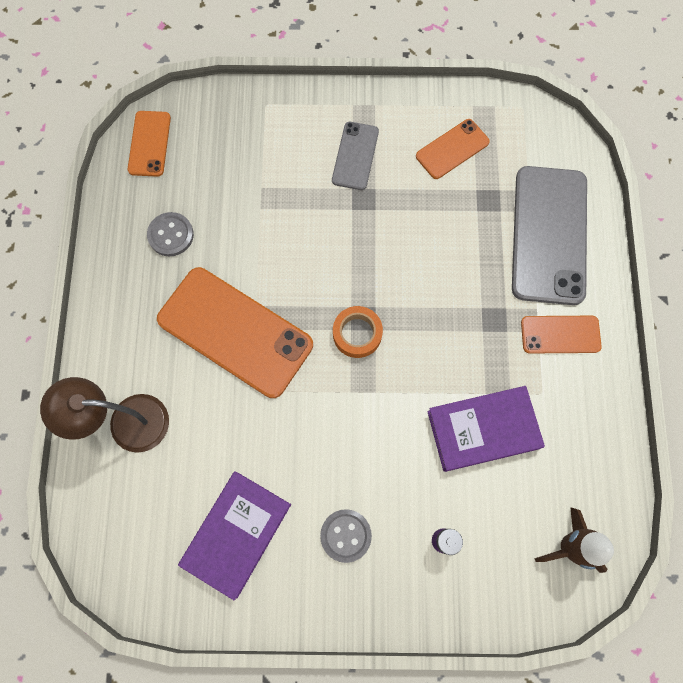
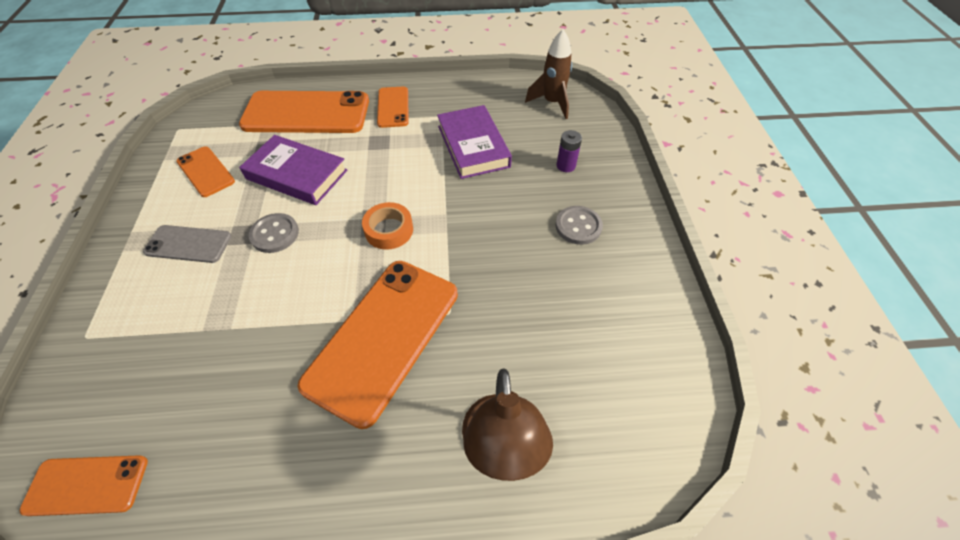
camera: 95 degrees left, 20 degrees down
grey button [147,212,194,257] -> grey button moved to [249,213,299,253]
purple book [178,471,291,600] -> purple book moved to [239,135,348,205]
grey phone [512,166,587,305] -> orange phone [239,91,369,133]

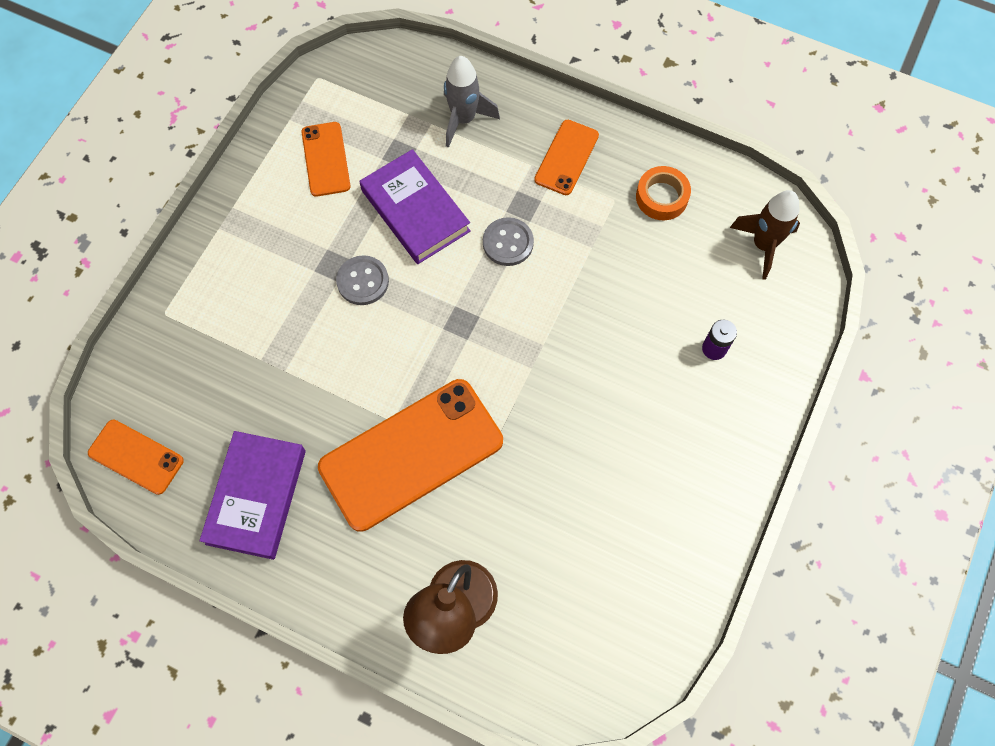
camera: 30 degrees right, 15 degrees up
grey phone [143,225,232,263] -> none
orange phone [239,91,369,133] -> grey rocket [444,56,500,148]
orange tape [362,202,413,250] -> orange tape moved to [636,166,691,220]
purple book [437,105,512,179] -> purple book moved to [199,431,306,560]
grey button [556,206,603,245] -> grey button moved to [483,217,534,266]

